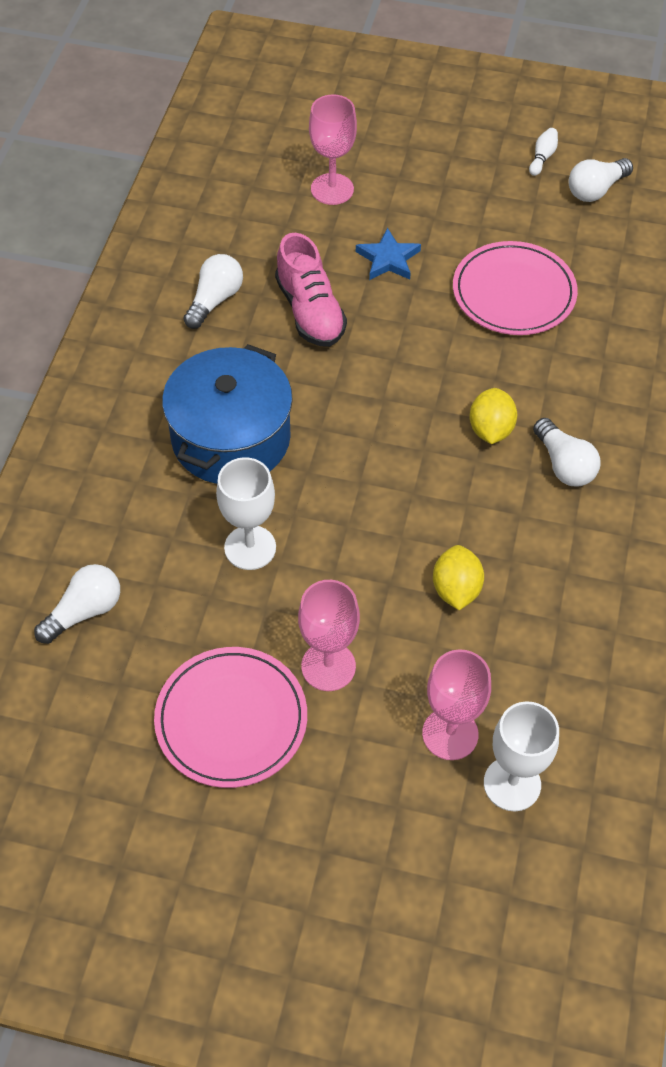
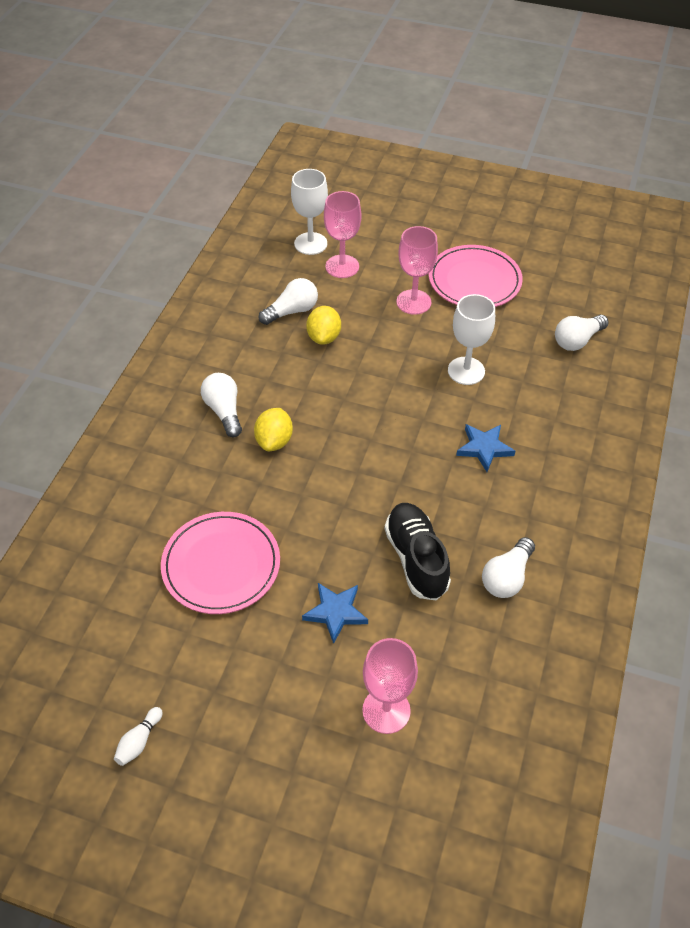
camera: 175 degrees left, 5 degrees down
blue pot [162,344,293,484] -> blue star [456,424,515,472]
pink shoe [275,233,347,347] -> black shoe [385,503,451,600]
white light bulb [569,158,633,202] -> white light bulb moved to [259,278,318,325]

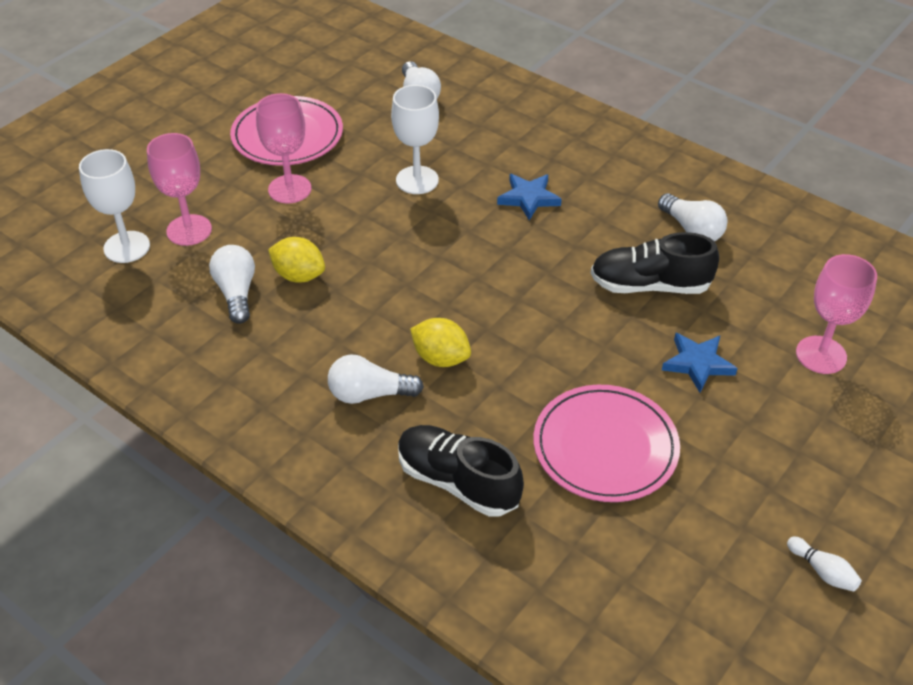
camera: 70 degrees left, 5 degrees down
none -> black shoe [398,425,524,517]

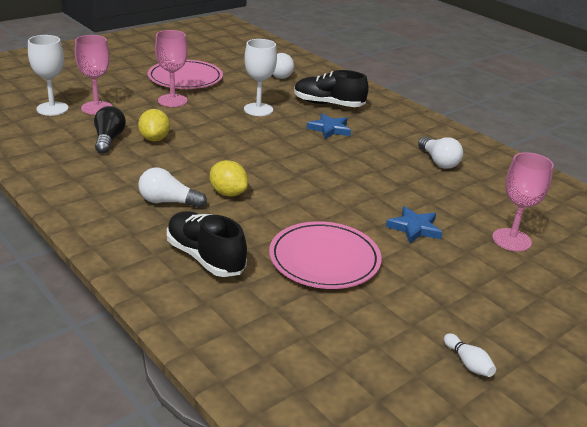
camera: 10 degrees right, 15 degrees down
white light bulb [209,245,255,324] -> black light bulb [94,106,126,154]
yellow lemon [268,237,325,282] -> yellow lemon turned 45 degrees clockwise [138,109,170,141]
black shoe [591,232,719,294] -> black shoe moved to [294,70,369,107]

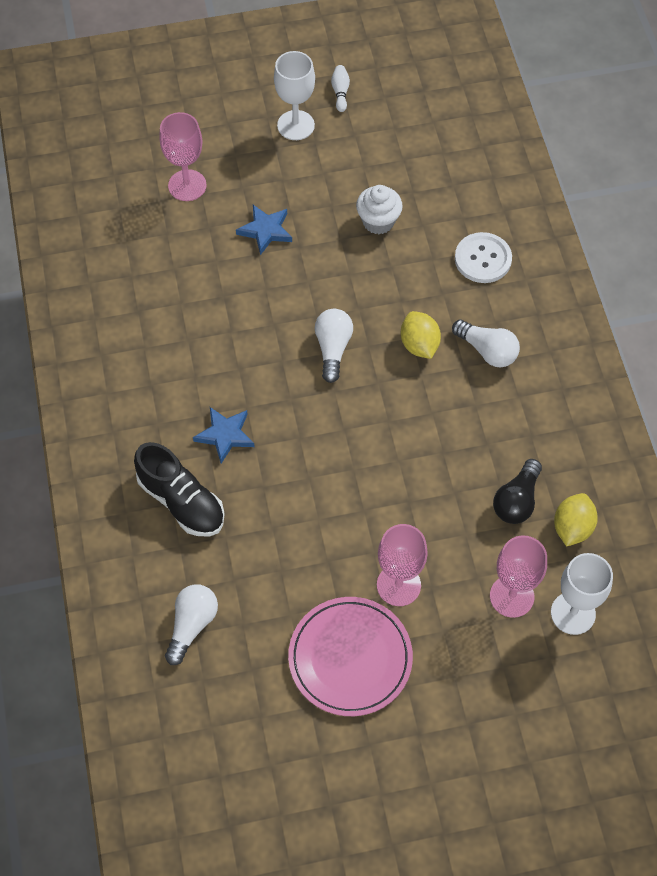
camera: 150 degrees left, 30 degrees up
yellow lemon [138,109,170,141] -> yellow lemon moved to [554,493,598,546]
black shoe [167,212,247,277] -> white button [455,232,512,283]
white goblet [244,39,277,116] -> white goblet moved to [274,51,315,140]
pink plate [269,221,382,289] -> white cupcake [356,185,403,234]
white light bulb [418,137,463,169] -> white light bulb moved to [315,309,353,383]

